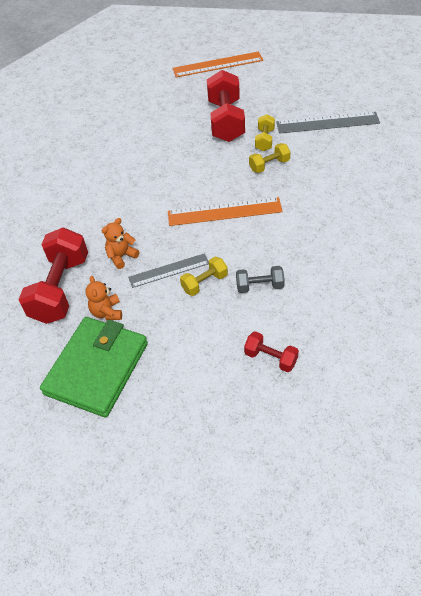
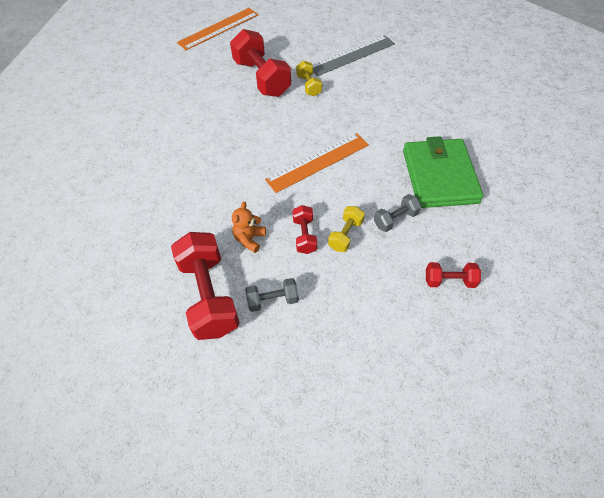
camera: 30 degrees left, 5 degrees up
green wallet [40,317,148,418] -> green wallet moved to [403,136,484,208]
orange teddy bear [86,276,122,320] -> grey dumbbell [245,278,299,312]
grey ruler [128,253,209,288] -> red dumbbell [292,205,317,254]
yellow dumbbell [249,143,291,173] -> none

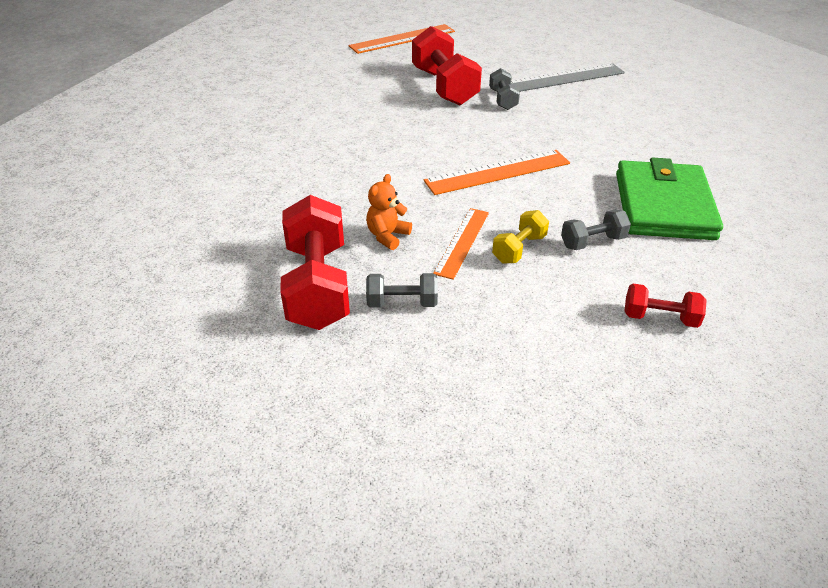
camera: 10 degrees right, 15 degrees down
red dumbbell [292,205,317,254] -> orange ruler [433,208,489,280]
yellow dumbbell [296,61,322,96] -> grey dumbbell [489,68,520,110]

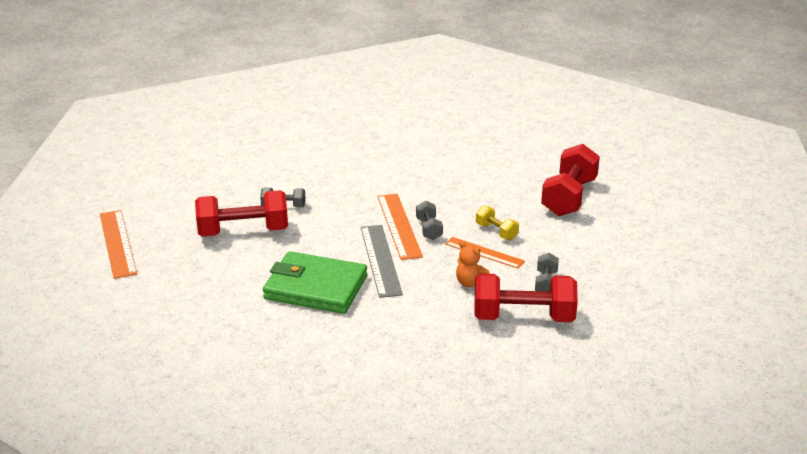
camera: 80 degrees left, 10 degrees down
grey ruler [511,63,625,92] -> grey ruler moved to [361,225,403,298]
grey dumbbell [561,210,631,250] -> grey dumbbell moved to [416,201,443,240]
green wallet [616,158,723,240] -> green wallet moved to [263,251,367,314]
red dumbbell [625,284,707,328] -> red dumbbell [541,144,600,216], size x2.01

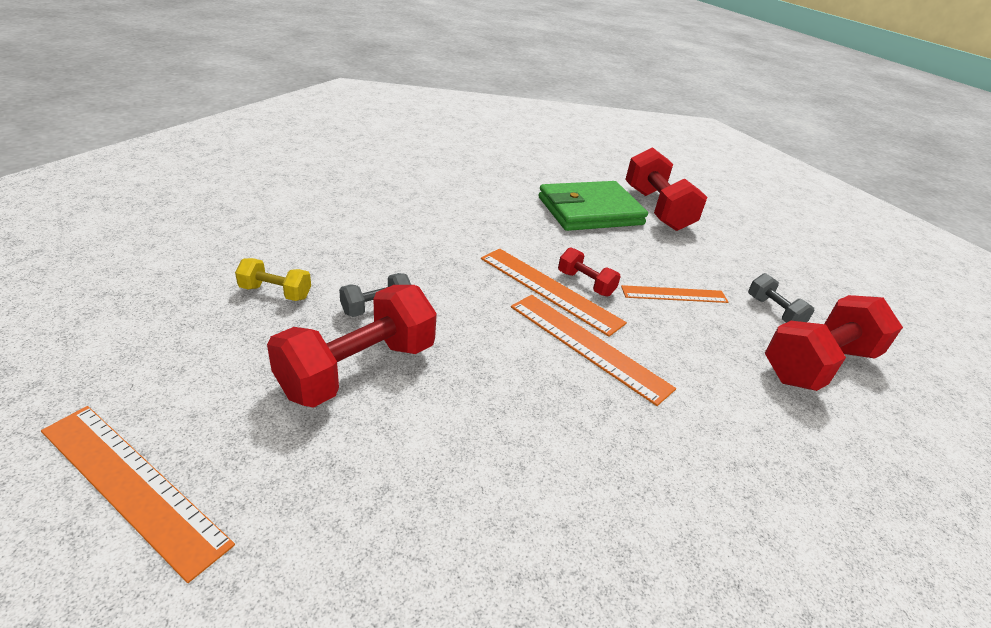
camera: 40 degrees left, 5 degrees up
green wallet [263,251,367,314] -> green wallet moved to [539,181,648,231]
grey ruler [361,225,403,298] -> orange ruler [511,295,676,406]
grey dumbbell [416,201,443,240] -> red dumbbell [558,247,621,296]
orange teddy bear [456,241,489,287] -> none
yellow dumbbell [476,205,519,240] -> yellow dumbbell moved to [235,258,311,301]

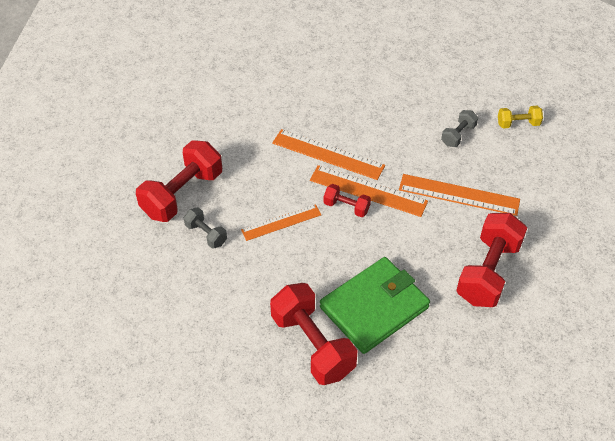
camera: 165 degrees right, 15 degrees up
orange ruler [41,406,235,583] -> orange ruler moved to [399,174,520,216]
red dumbbell [267,285,437,408] -> red dumbbell moved to [456,213,527,307]

